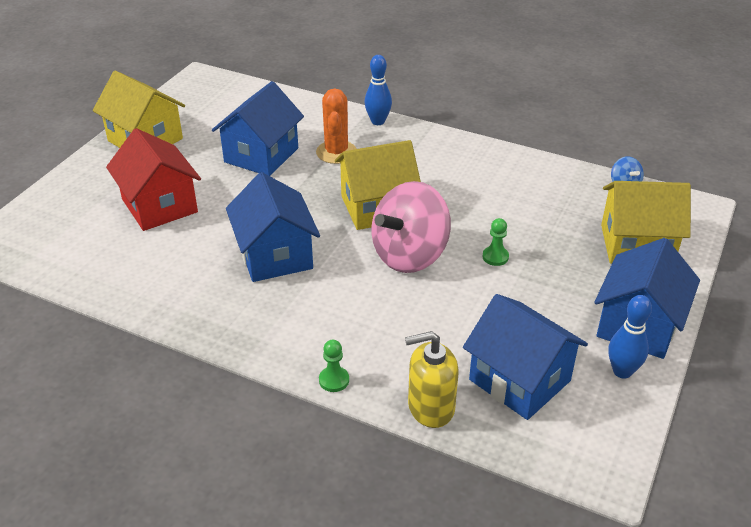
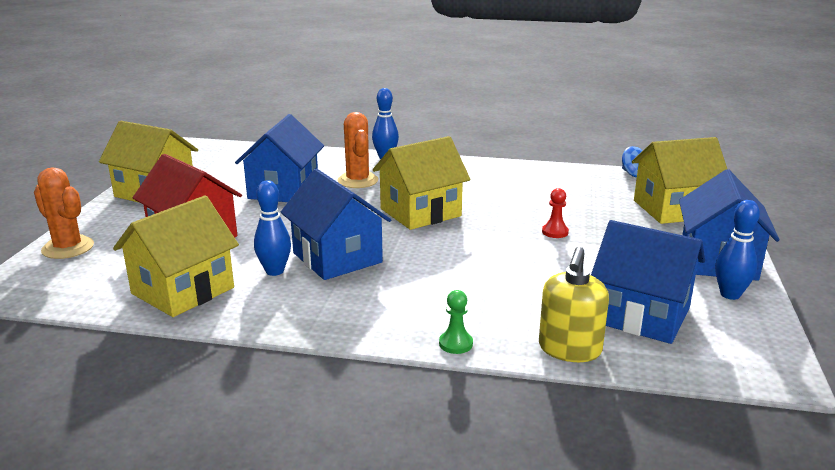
camera: 15 degrees left, 15 degrees down
pink spinning top [372,181,451,273] -> none
yellow soap dispenser [405,331,459,428] -> yellow soap dispenser turned 45 degrees counterclockwise [539,247,609,362]
green pawn [482,218,509,266] -> red pawn [542,188,569,238]
none -> orange cactus [34,167,94,259]
none -> yellow house [113,195,239,317]
none -> blue bowling pin [254,180,291,276]

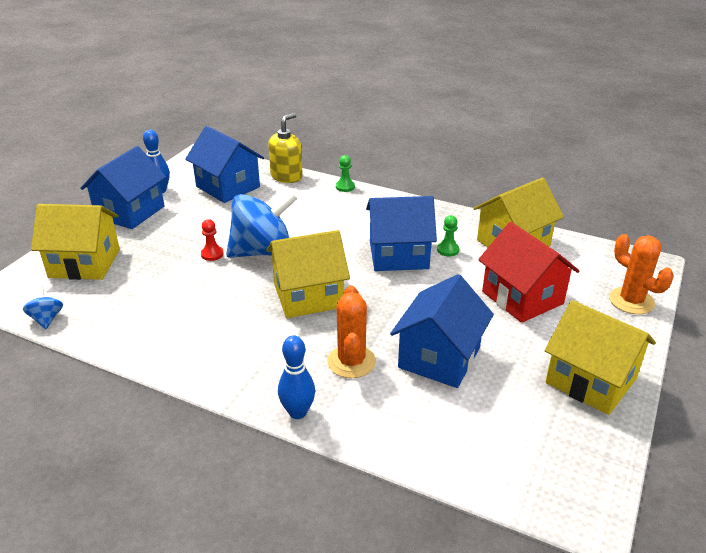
camera: 165 degrees left, 10 degrees up
blue bowling pin [254,180,291,276] -> green pawn [437,215,459,257]
blue house [281,169,391,280] -> blue house turned 75 degrees counterclockwise [366,196,437,271]
none -> blue spinning top [226,191,298,258]

